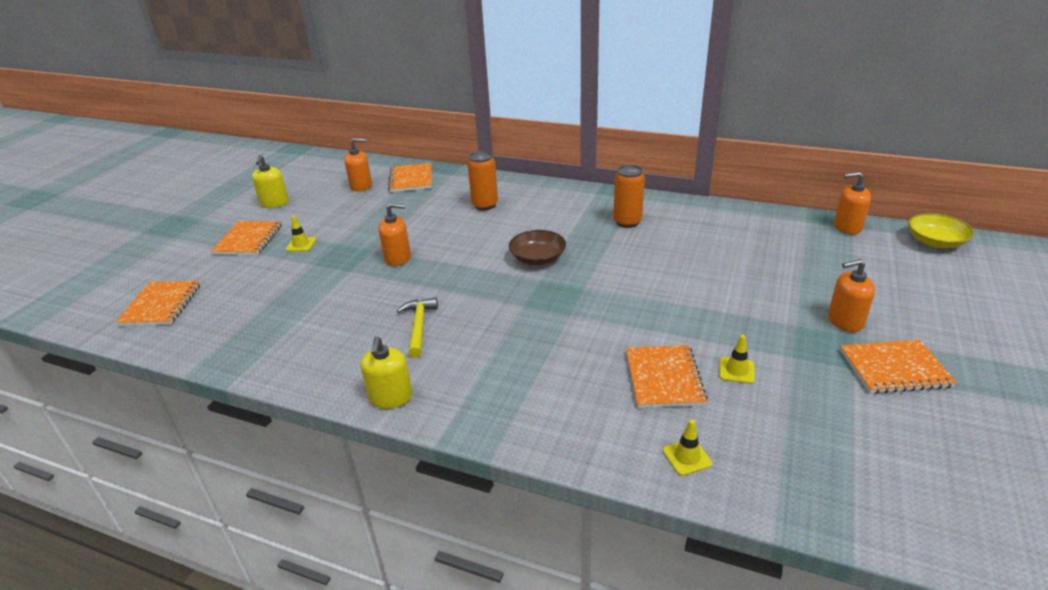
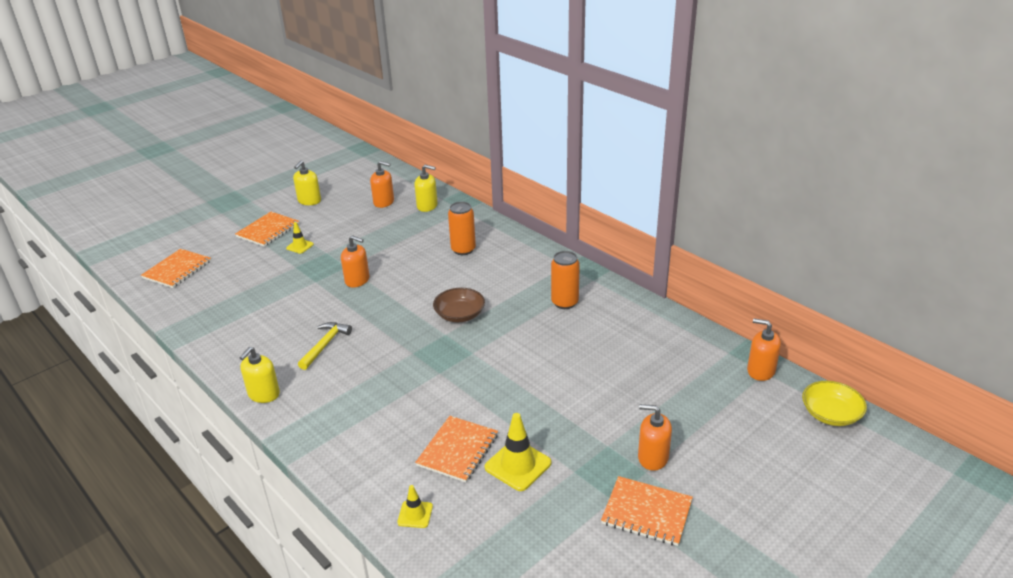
camera: 25 degrees right, 0 degrees up
orange notebook [388,163,432,192] -> yellow soap dispenser [414,165,438,212]
yellow traffic cone [719,335,755,384] -> yellow traffic cone [485,413,551,491], size x1.76

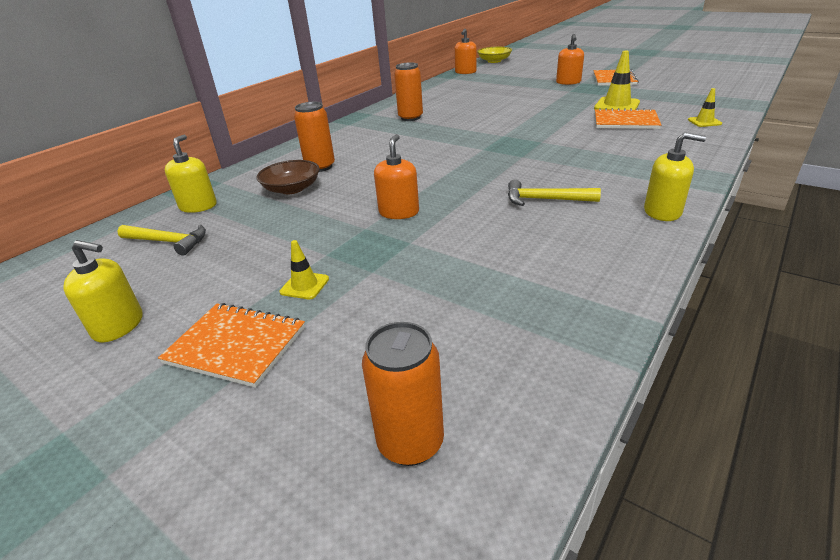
camera: 100 degrees left, 0 degrees up
orange notebook [141,249,211,288] -> orange can [362,322,444,466]
orange soap dispenser [370,161,394,208] -> yellow hammer [118,224,206,256]
brown bowl [433,288,485,322] -> brown bowl moved to [257,160,320,194]

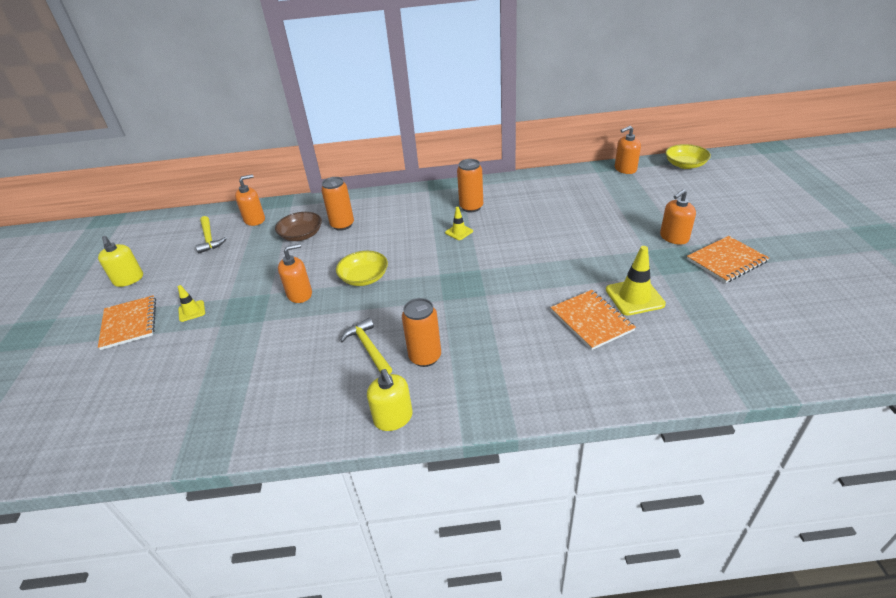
camera: 50 degrees right, 5 degrees up
yellow soap dispenser [165,135,217,213] -> orange soap dispenser [235,174,265,226]
orange can [362,322,444,466] -> orange can moved to [402,298,441,367]
yellow traffic cone [688,88,722,127] -> yellow traffic cone moved to [445,207,473,240]
none -> yellow bowl [336,251,388,286]

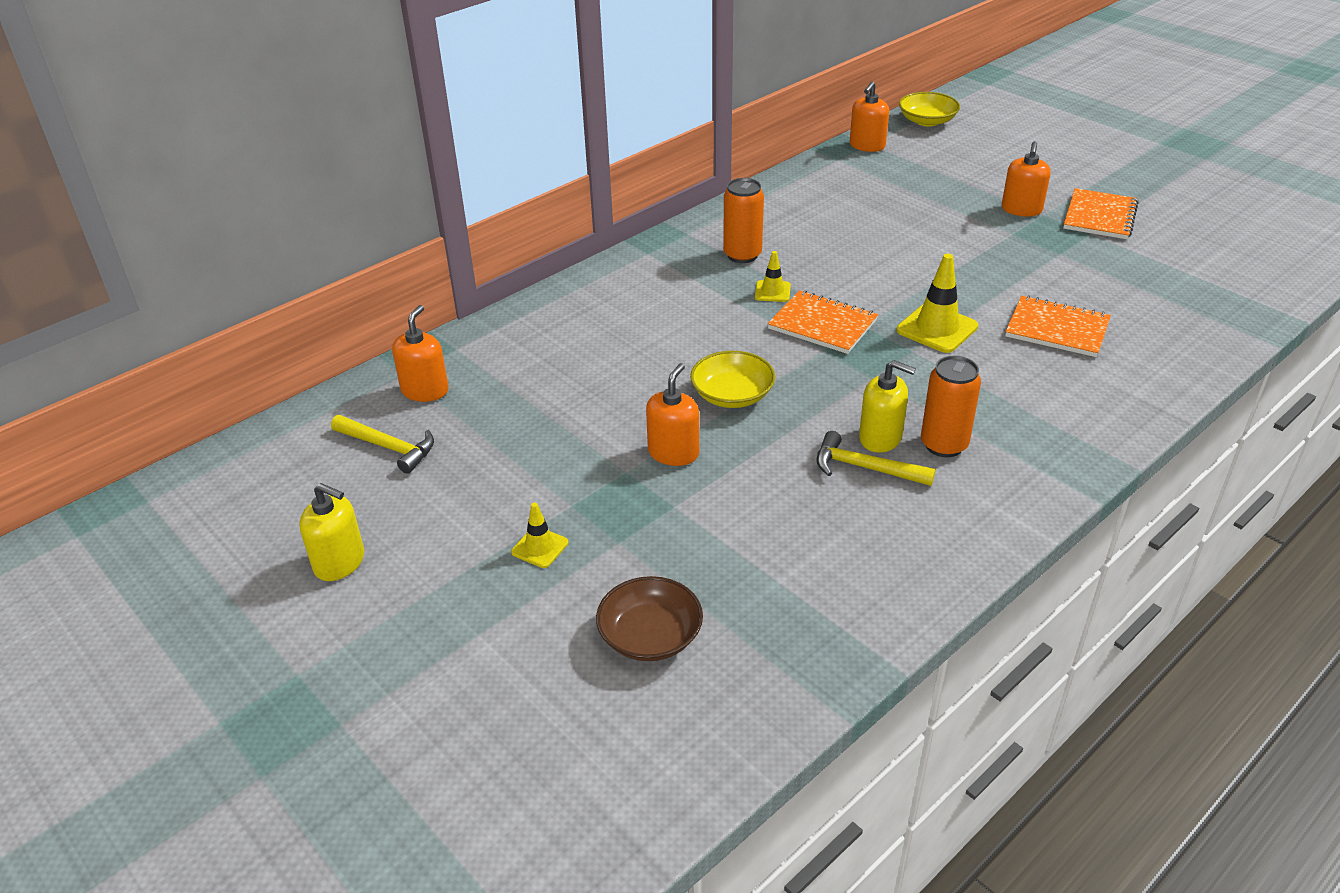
camera: 40 degrees left, 0 degrees up
orange notebook [98,295,156,350] -> orange notebook moved to [767,290,878,354]
brown bowl [275,212,322,241] -> brown bowl moved to [596,576,703,661]
orange can [321,177,354,231] -> none
yellow soap dispenser [367,369,413,431] -> yellow soap dispenser moved to [859,360,916,453]
yellow traffic cone [606,246,666,315] -> yellow traffic cone moved to [896,254,978,353]

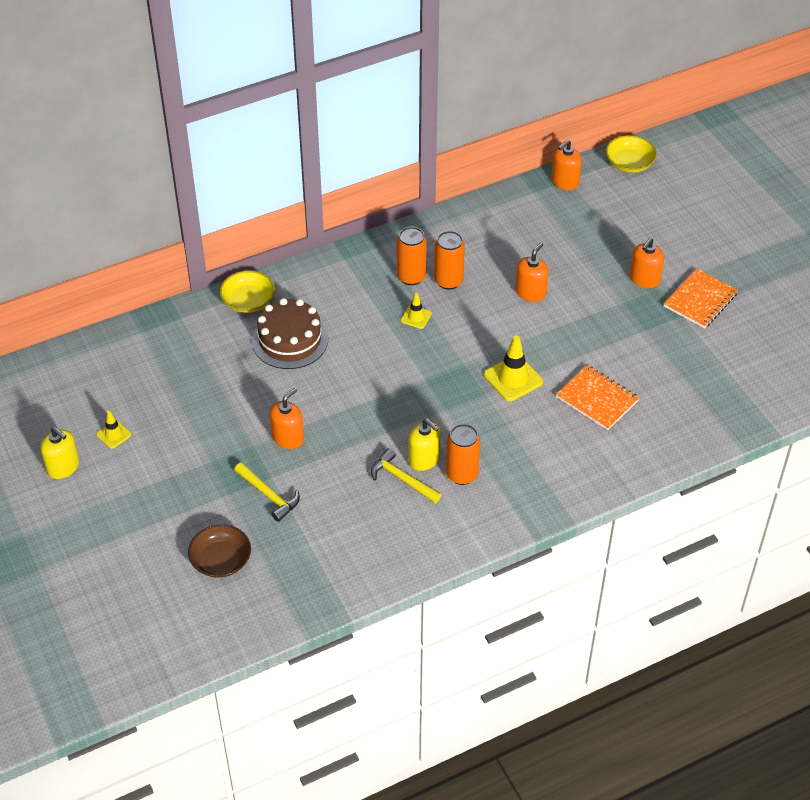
camera: 15 degrees right, 10 degrees up
yellow hammer [331,415,434,474] -> yellow hammer moved to [234,462,300,522]
orange soap dispenser [392,305,449,402] -> orange soap dispenser moved to [515,242,549,302]
yellow traffic cone [511,502,568,568] -> yellow traffic cone moved to [96,411,131,449]
yellow bowl [690,351,775,408] -> yellow bowl moved to [220,271,275,313]
orange notebook [767,290,878,354] -> none
none -> brown cake [252,298,328,369]
none -> orange can [434,231,465,290]

